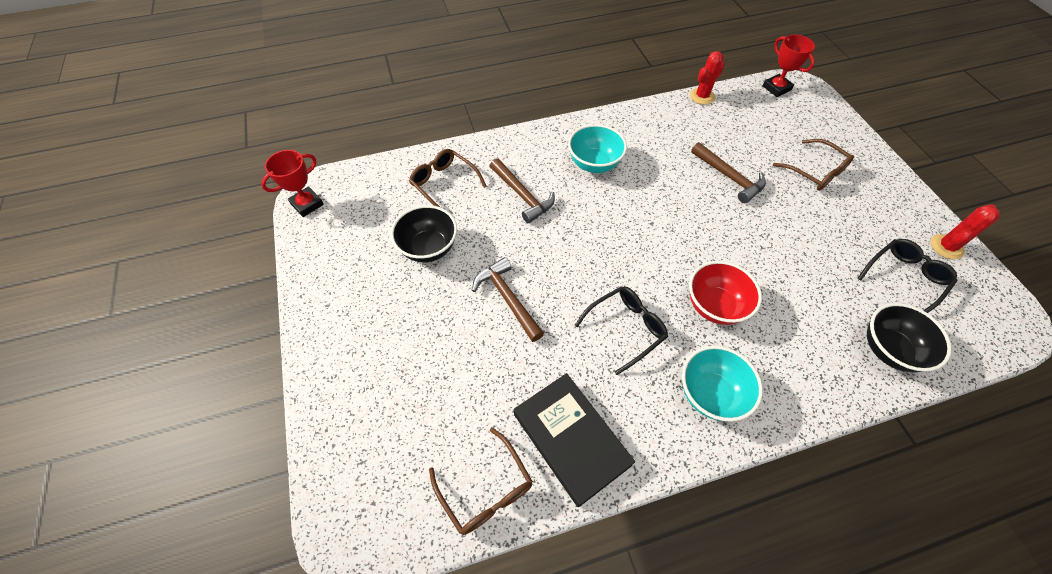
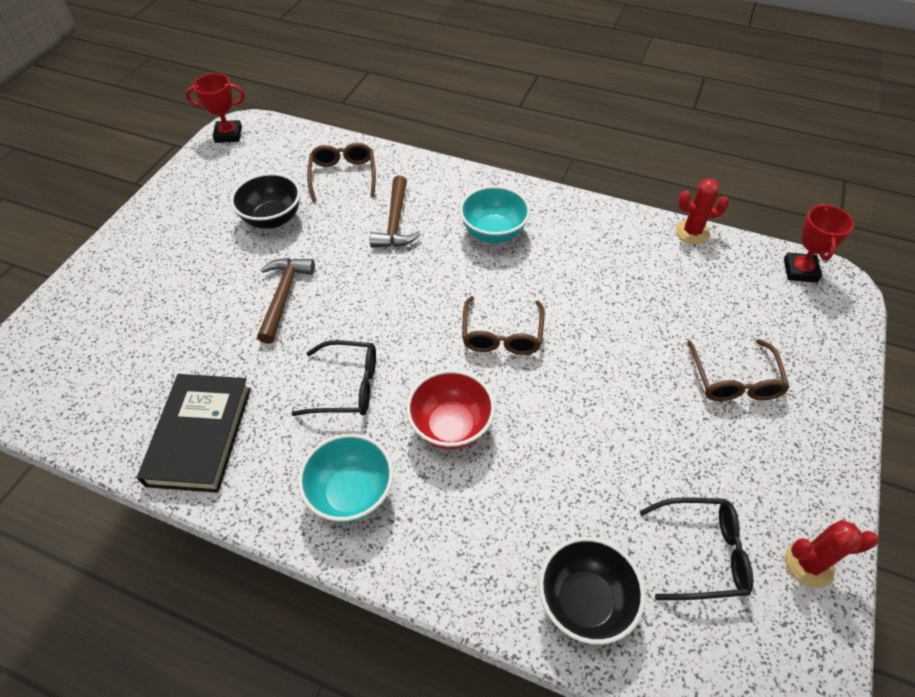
camera: 40 degrees right, 5 degrees down
brown glasses [429,428,533,535] -> brown glasses moved to [462,296,545,355]
brown hammer [691,142,766,203] -> none

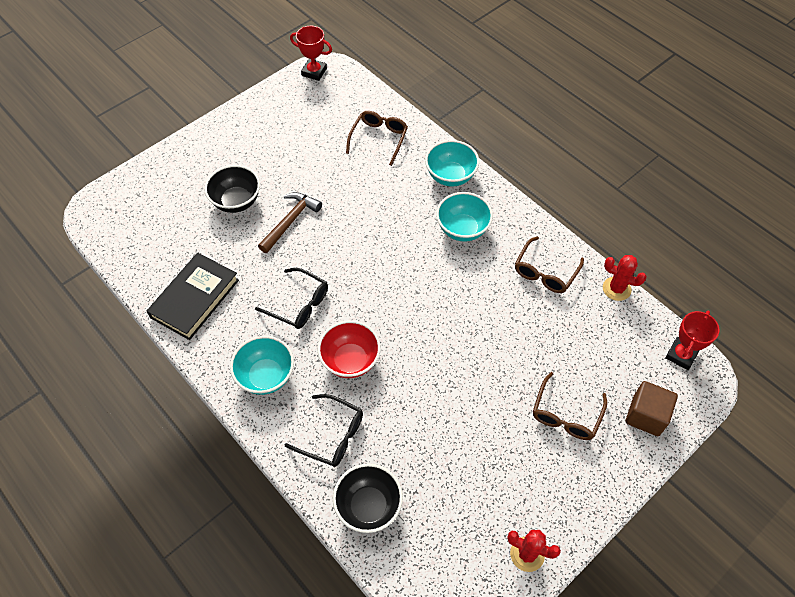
camera: 25 degrees right, 5 degrees up
black bowl [230,173,301,229] -> black bowl moved to [204,165,260,213]
brown hammer [370,176,421,247] -> none
brown glasses [462,296,545,355] -> brown glasses moved to [515,237,584,293]
black glasses [639,497,753,600] -> black glasses moved to [285,394,363,467]
none -> turquoise bowl [425,140,479,186]
none -> brown cube [625,381,678,436]

